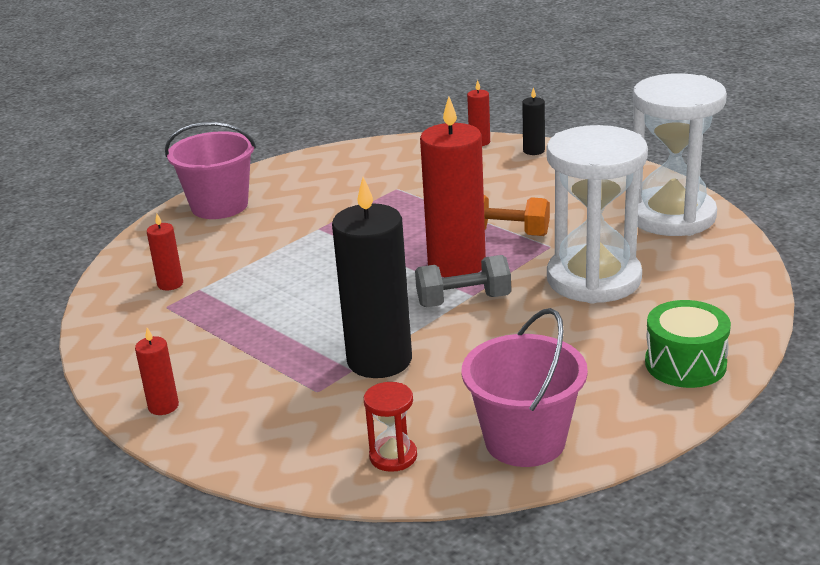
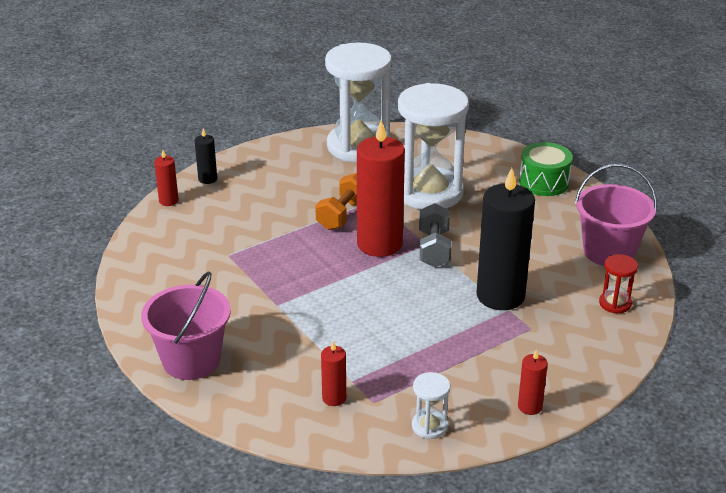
camera: 80 degrees left, 5 degrees up
none -> white hourglass [412,372,450,439]

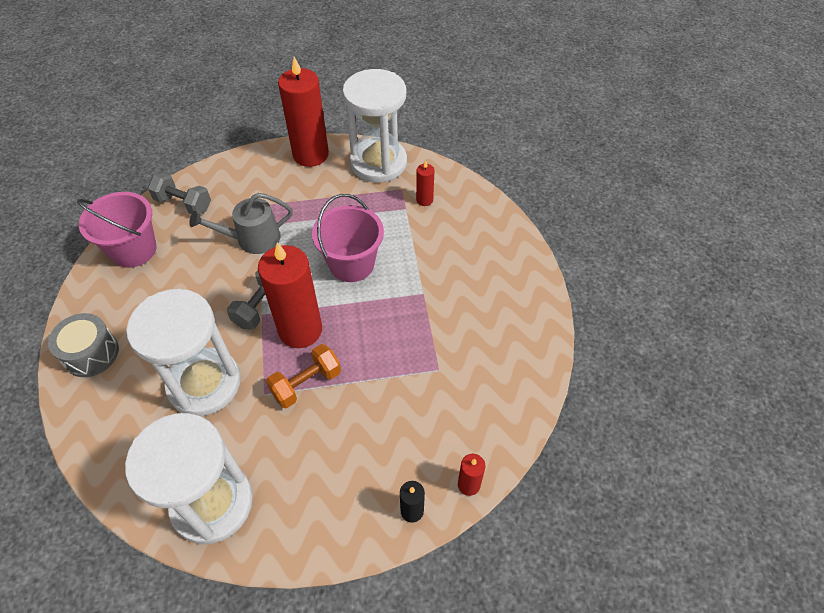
camera: 155 degrees left, 20 degrees up
pink bucket [141,271,231,380] -> pink bucket moved to [312,194,384,282]
white hourglass [412,372,450,439] -> white hourglass [342,69,407,183], size x2.40
black candle [476,168,535,310] -> grey watering can [189,193,293,254]
red candle [518,349,548,415] -> red candle [278,57,329,167], size x2.23
green drum [519,142,573,196] -> grey drum [48,313,119,377]
red hourglass [599,254,638,313] -> grey dumbbell [148,173,211,215]

